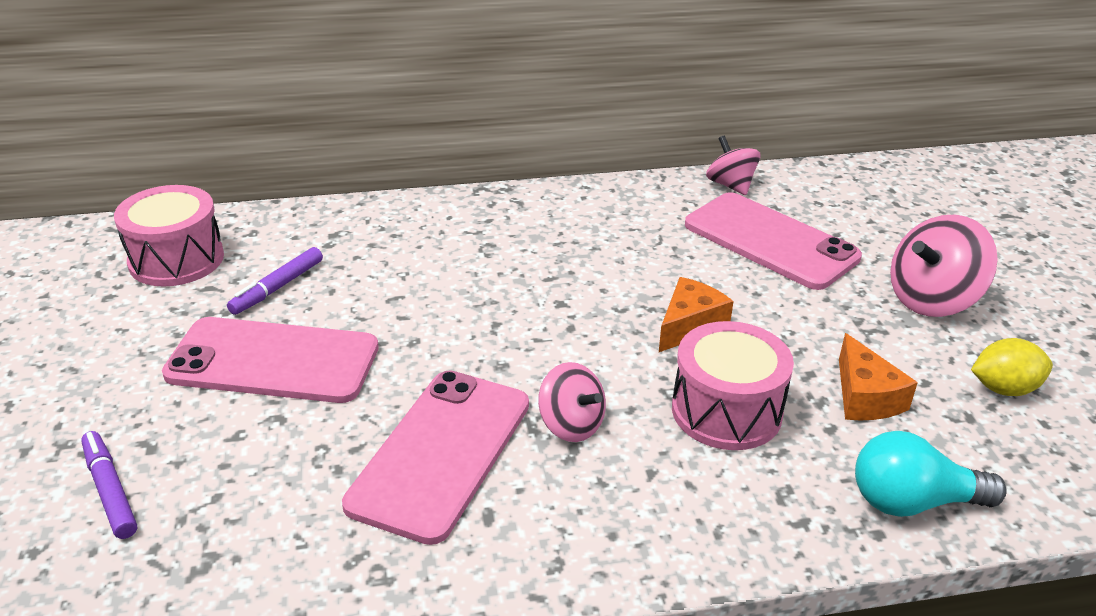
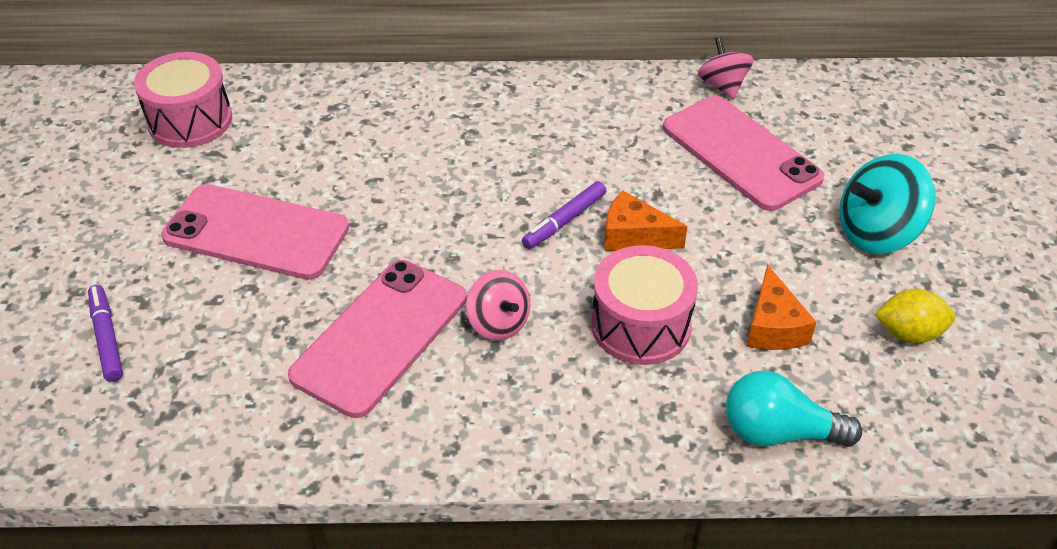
camera: 10 degrees right, 10 degrees up
purple marker [227,247,323,315] -> purple marker moved to [522,181,606,249]
orange cheese [659,277,734,352] -> orange cheese turned 120 degrees counterclockwise [605,191,688,251]
pink spinning top [890,215,998,317] -> turquoise spinning top [840,154,936,254]

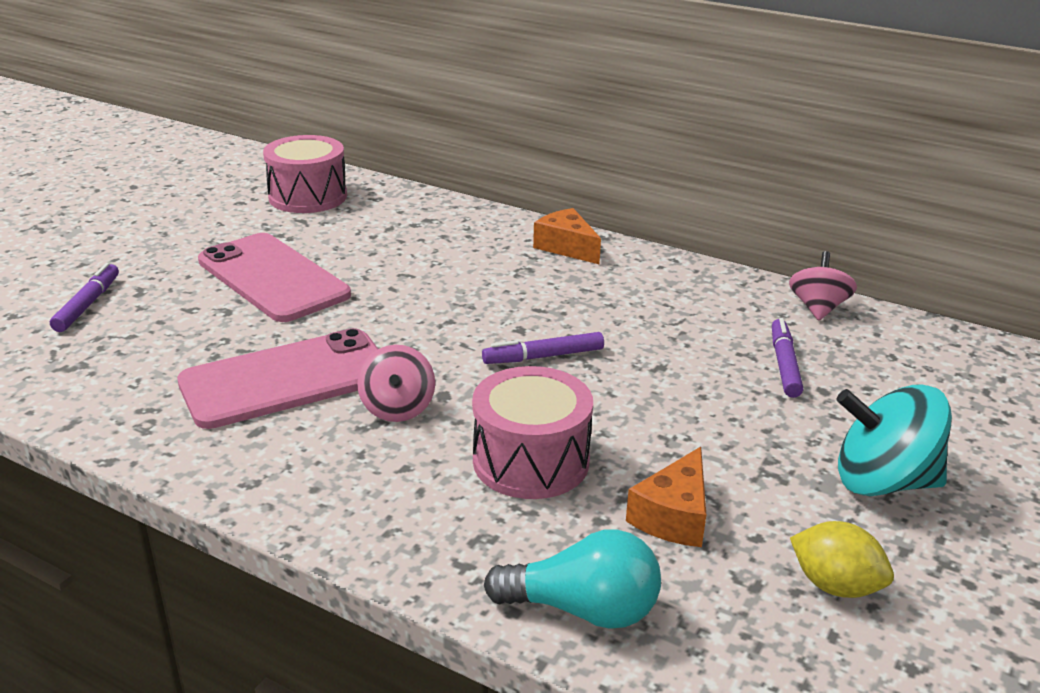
camera: 30 degrees right, 15 degrees down
orange cheese [605,191,688,251] -> orange cheese moved to [533,208,601,264]
pink phone [663,96,824,211] -> purple marker [772,318,803,398]
turquoise light bulb [726,370,862,447] -> turquoise light bulb turned 150 degrees clockwise [484,529,661,629]

